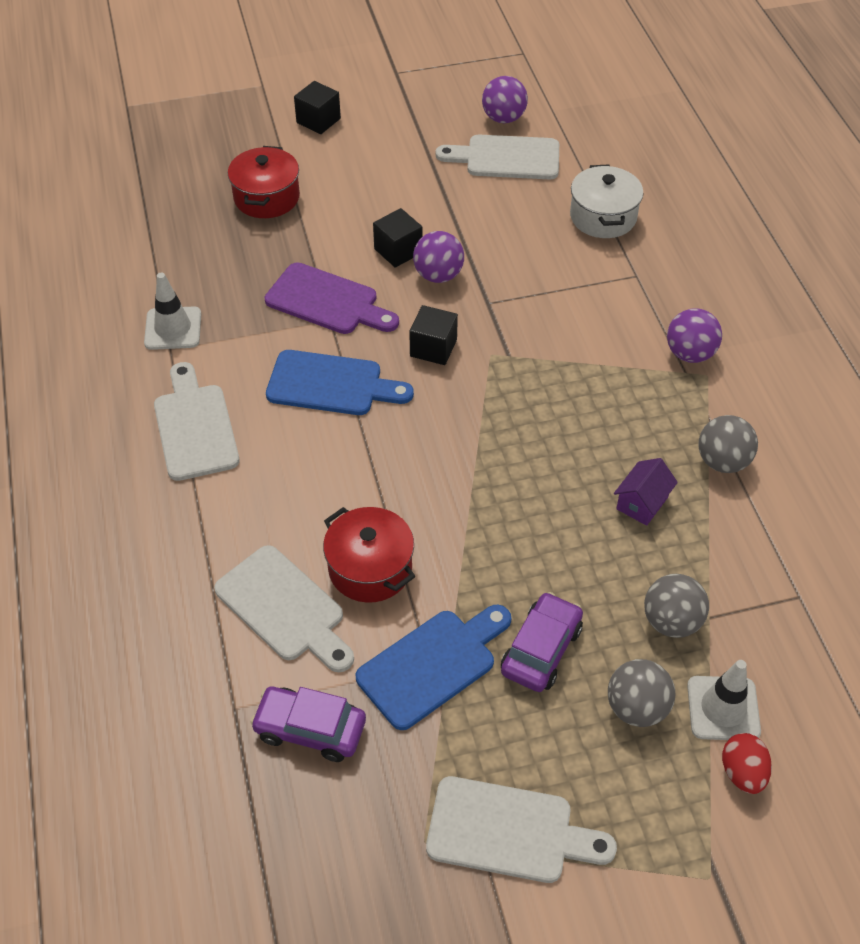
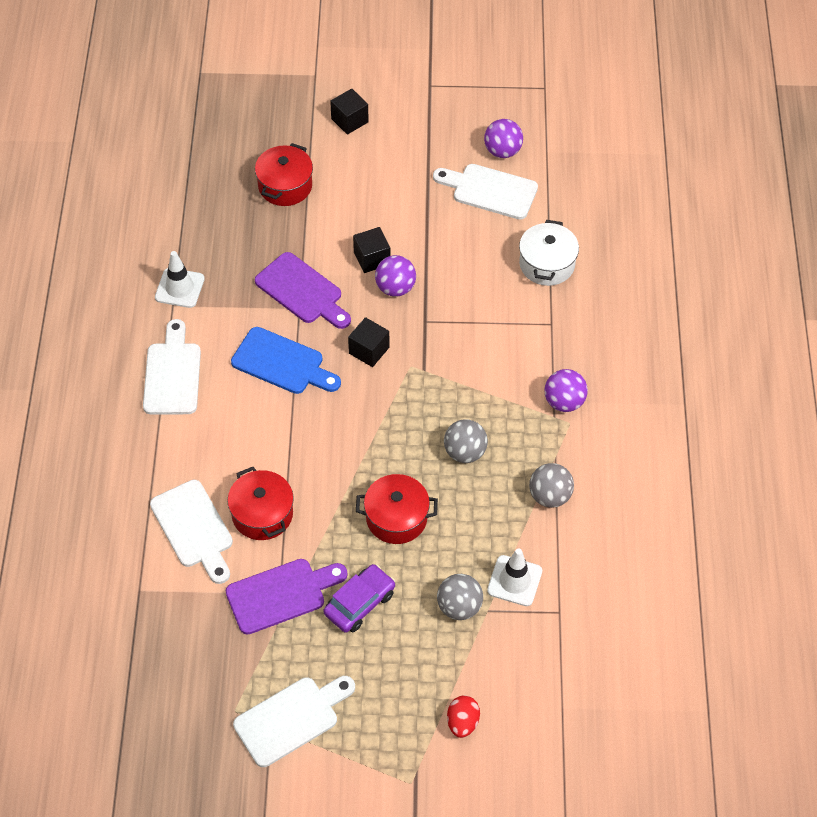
camera: 15 degrees right, 5 degrees up
purple car [250,687,366,762] -> none
blue cutting board [356,605,511,730] -> purple cutting board [226,559,348,635]
white cutting board [426,776,617,883] -> white cutting board turned 60 degrees counterclockwise [233,676,355,767]
grey ball [608,659,675,727] -> grey ball moved to [444,419,488,463]
purple house [614,458,678,526] -> none
white traffic cone [687,660,761,740] -> white traffic cone moved to [487,548,542,606]
none -> red pot [356,474,438,544]

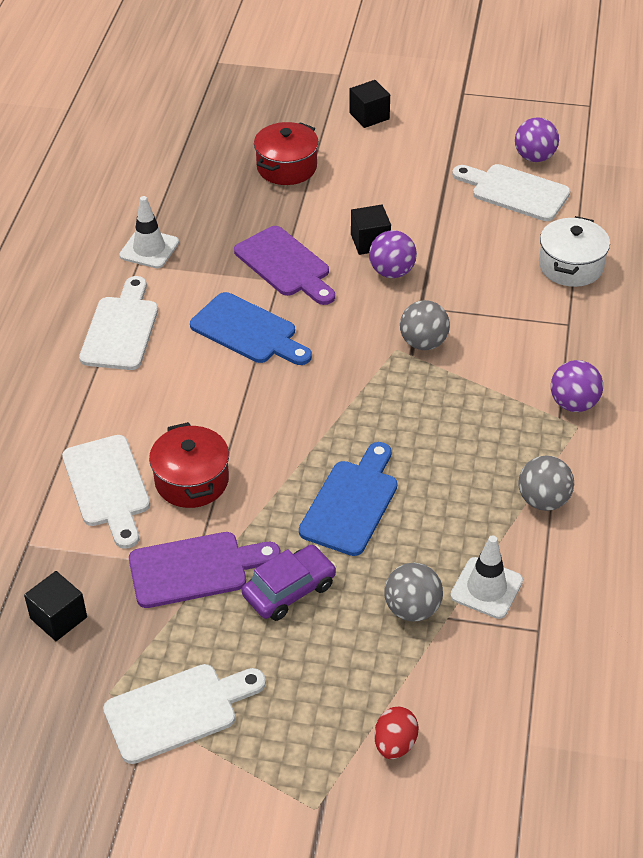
camera: 10 degrees right, 10 degrees down
black cube [348,317,389,367] -> black cube moved to [24,571,87,641]
red pot [356,474,438,544] -> blue cutting board [299,442,397,556]
grey ball [444,419,488,463] -> grey ball moved to [400,300,450,350]

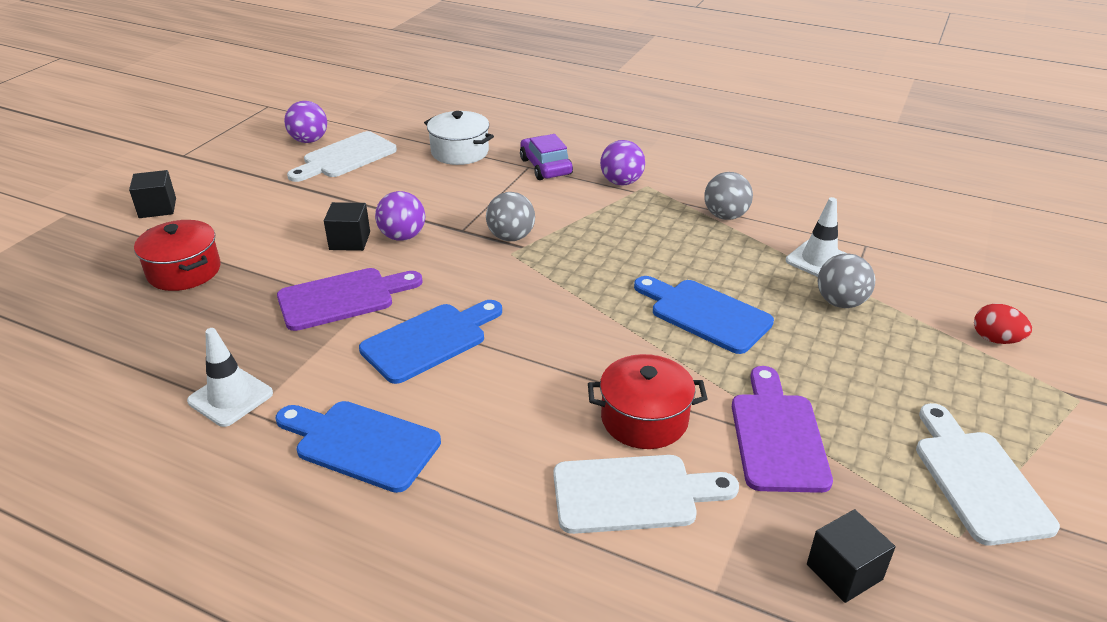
camera: 75 degrees left, 10 degrees down
white cutting board [79,276,158,370] -> blue cutting board [276,401,441,493]
purple car [242,545,337,621] -> purple car moved to [520,134,573,180]

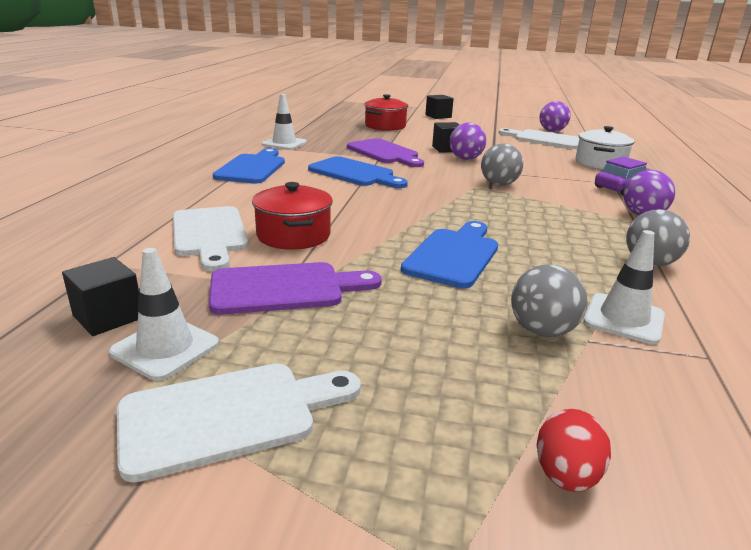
camera: 75 degrees right, 10 degrees down
none -> white traffic cone [109,248,219,381]

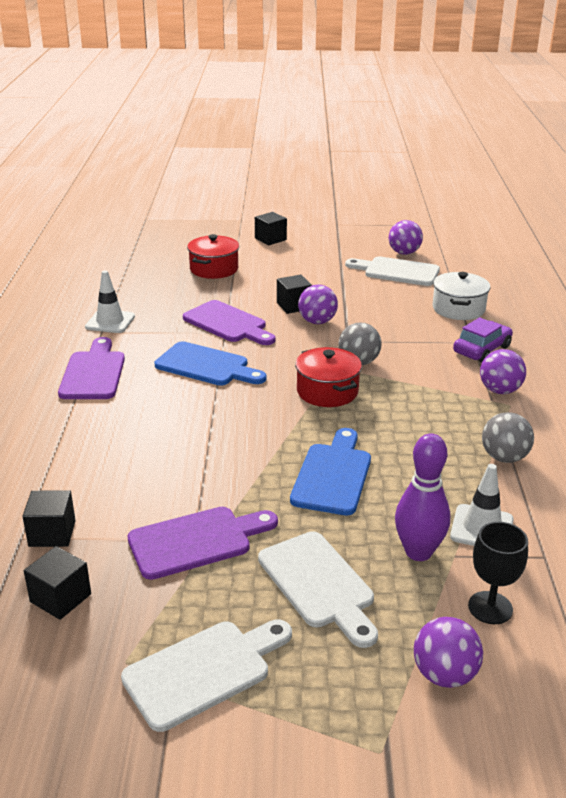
camera: 10 degrees left, 5 degrees up
white traffic cone [109,248,219,381] -> none
white cutting board [173,206,248,271] -> white cutting board moved to [258,531,378,648]
blue cutting board [213,148,285,184] -> purple cutting board [58,337,125,399]
red pot [252,182,333,250] -> red pot moved to [295,347,362,407]
grey ball [511,264,587,337] -> purple bowling pin [395,434,450,561]
red egg [537,409,611,492] -> purple ball [414,617,483,688]
none -> black cube [22,490,76,547]
none -> black goblet [468,522,528,624]

